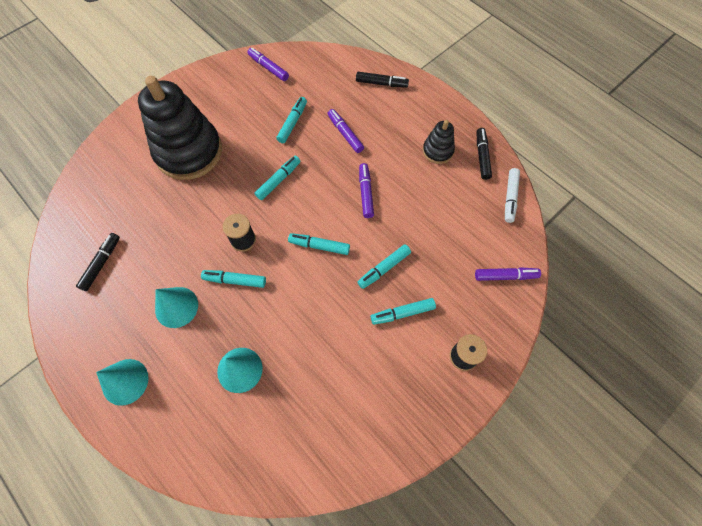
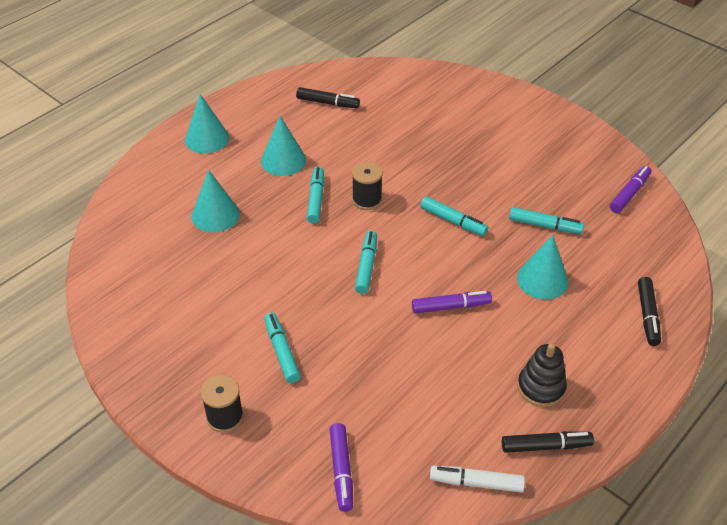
camera: 85 degrees right, 20 degrees down
black stacking toy [138,76,222,180] -> none
purple marker [328,109,364,153] -> turquoise cone [517,235,568,300]
turquoise marker [358,244,411,289] -> none

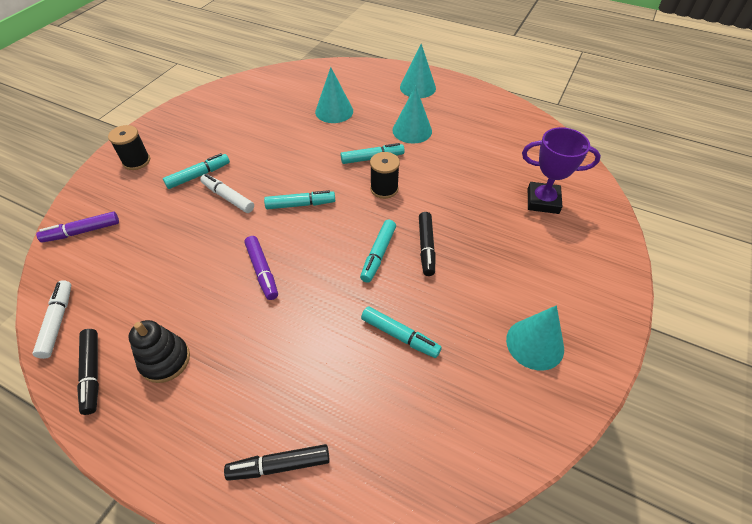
camera: 75 degrees right, 5 degrees up
black marker [296,87,360,108] -> black marker moved to [419,212,436,276]
turquoise marker [509,207,584,234] -> turquoise marker turned 60 degrees counterclockwise [361,306,442,358]
turquoise cone [517,235,568,300] -> turquoise cone moved to [506,305,564,371]
purple marker [610,166,652,213] -> none
none -> white marker [200,174,254,213]
none -> purple trophy [522,127,601,214]

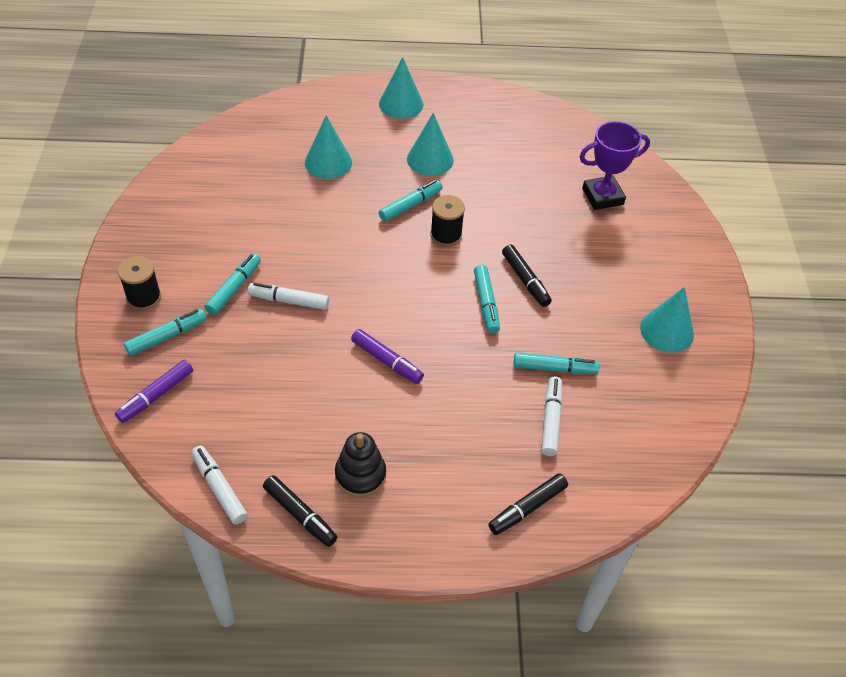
camera: 30 degrees left, 0 degrees up
turquoise marker [264,190,335,209] -> turquoise marker moved to [124,309,207,356]
none -> white marker [541,377,562,456]

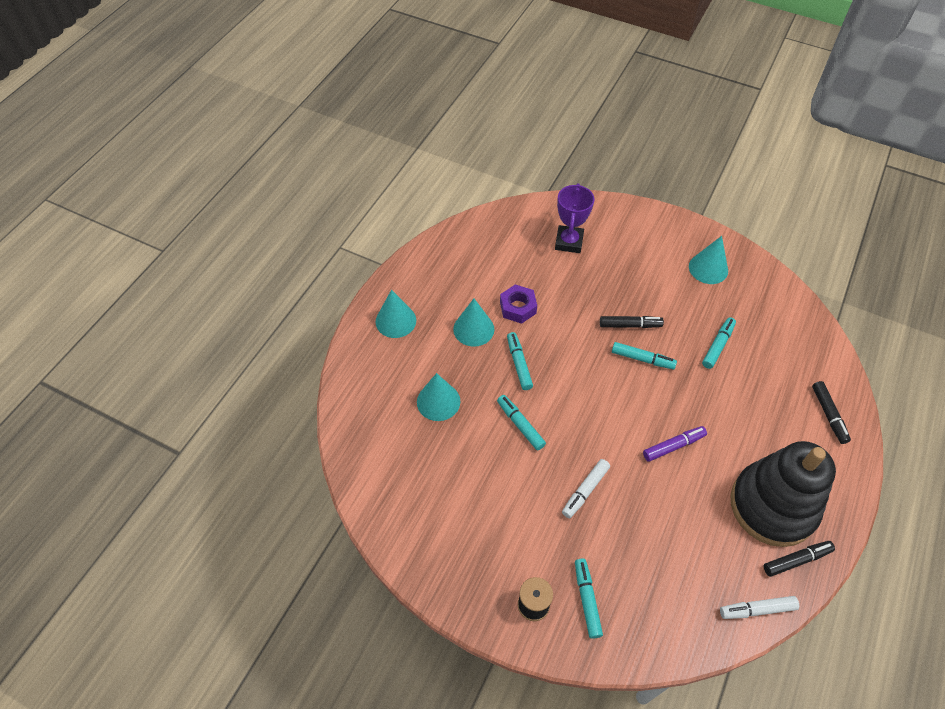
camera: 60 degrees left, 5 degrees up
purple marker [115,360,193,423] -> none
turquoise marker [205,253,261,315] -> turquoise marker moved to [497,395,546,450]
black stacking toy [335,432,386,497] -> black stacking toy [730,441,836,547], size x2.16
black spool [430,195,465,246] -> none
white marker [541,377,562,456] -> none
none -> purple nut [500,284,537,324]

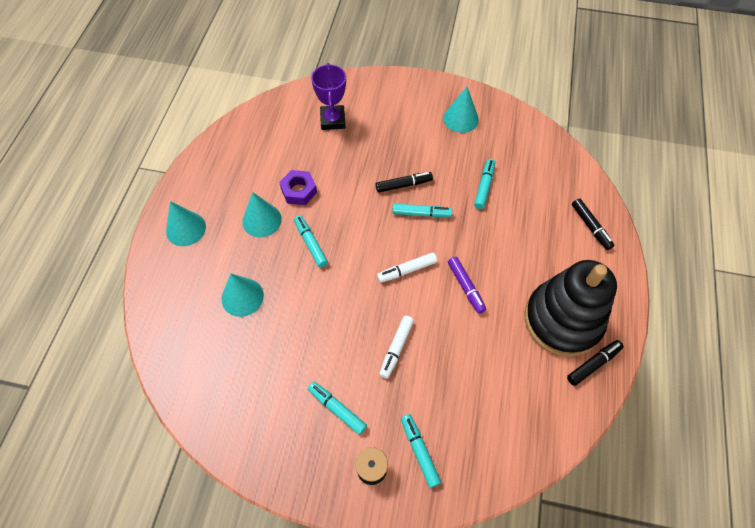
camera: 15 degrees left, 5 degrees up
turquoise marker [497,395,546,450] -> turquoise marker moved to [308,382,367,435]
purple marker [643,426,707,462] -> purple marker turned 105 degrees clockwise [448,257,486,314]
white marker [720,596,799,619] -> white marker moved to [377,252,437,283]

